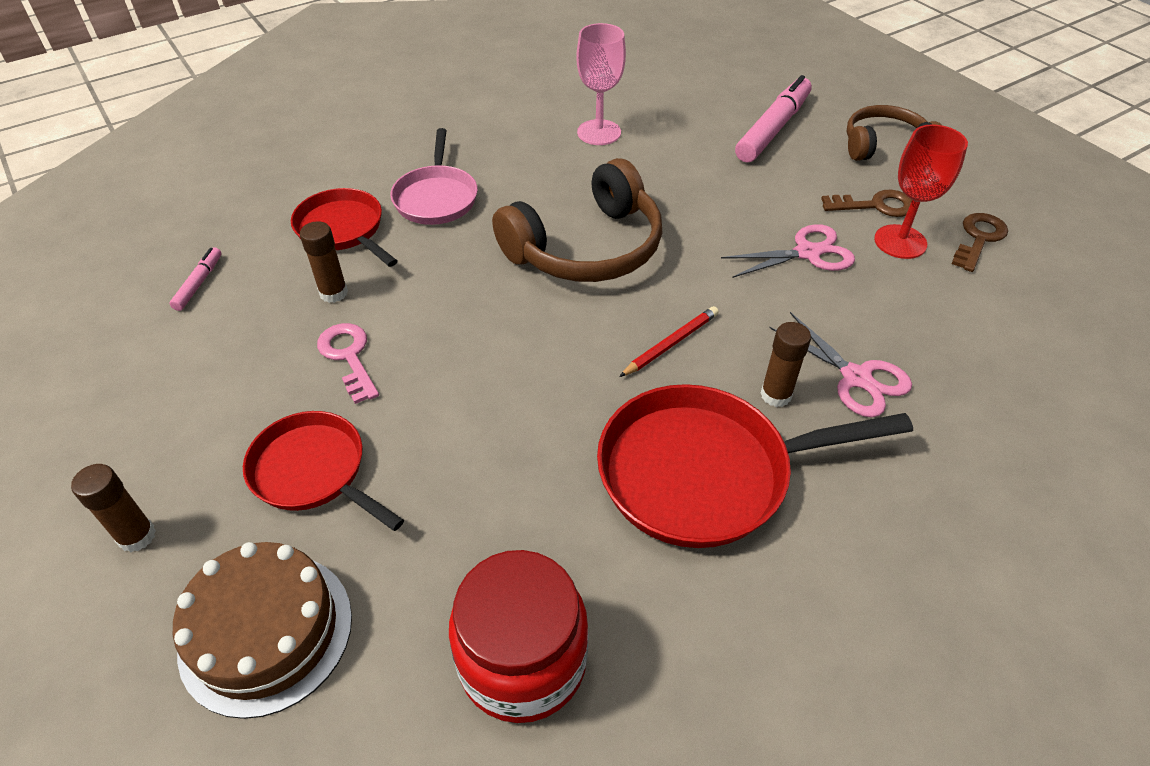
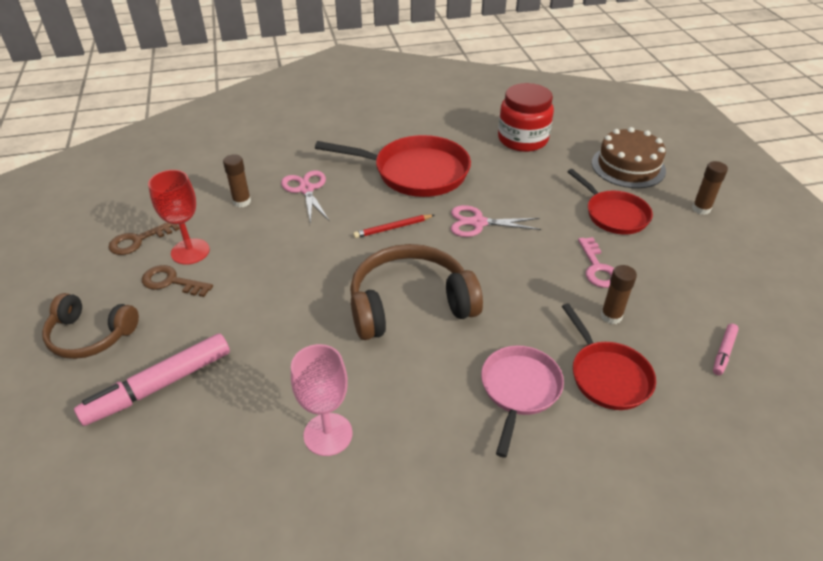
camera: 160 degrees left, 5 degrees down
pink scissors [721,224,855,278] -> pink scissors moved to [451,205,541,237]
brown glue stick [760,322,811,407] -> brown glue stick moved to [223,154,251,208]

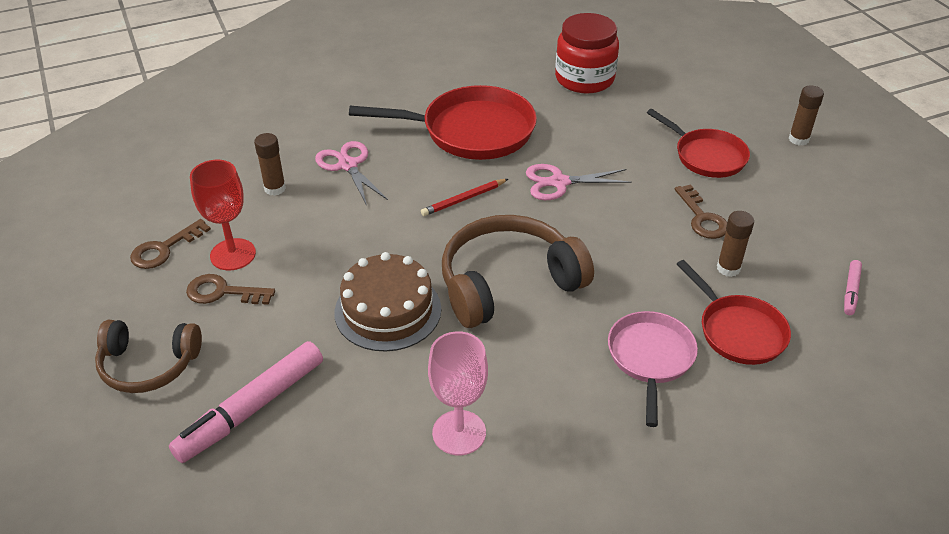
camera: 10 degrees left, 0 degrees up
pink key [578,237,614,288] -> brown key [675,184,727,239]
brown cake [592,127,666,188] -> brown cake moved to [334,252,441,351]

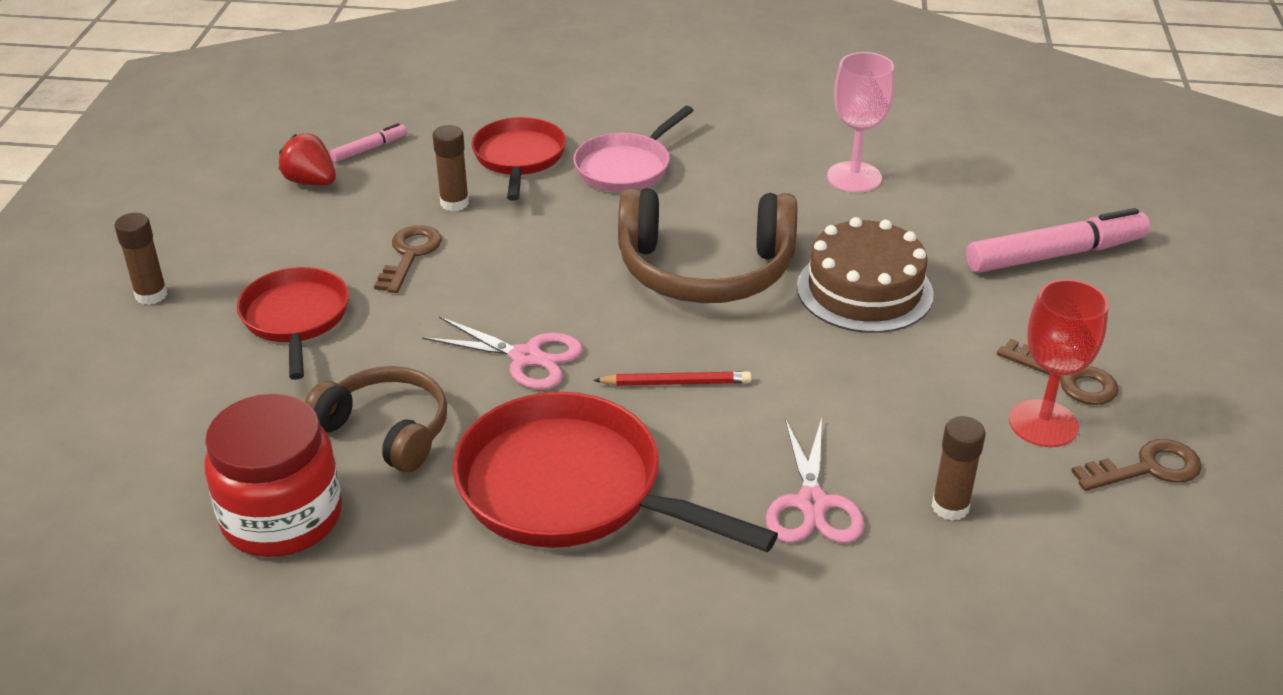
camera: 150 degrees left, 5 degrees down
brown headphones [95,320,202,393] -> brown headphones moved to [305,366,447,473]
none -> red strawberry [279,134,336,185]

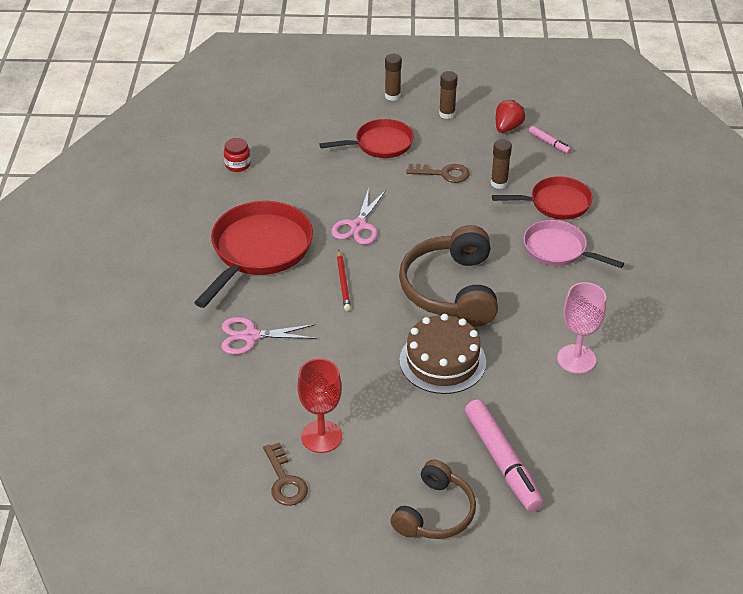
camera: 85 degrees right, 5 degrees up
red jar [204,394,342,557] -> red jar [224,138,251,172], size x0.47
brown headphones [305,366,447,473] -> brown headphones moved to [390,459,476,539]
brown glue stick [932,416,986,521] -> brown glue stick moved to [439,71,458,119]
brown key [997,339,1119,405] -> none

